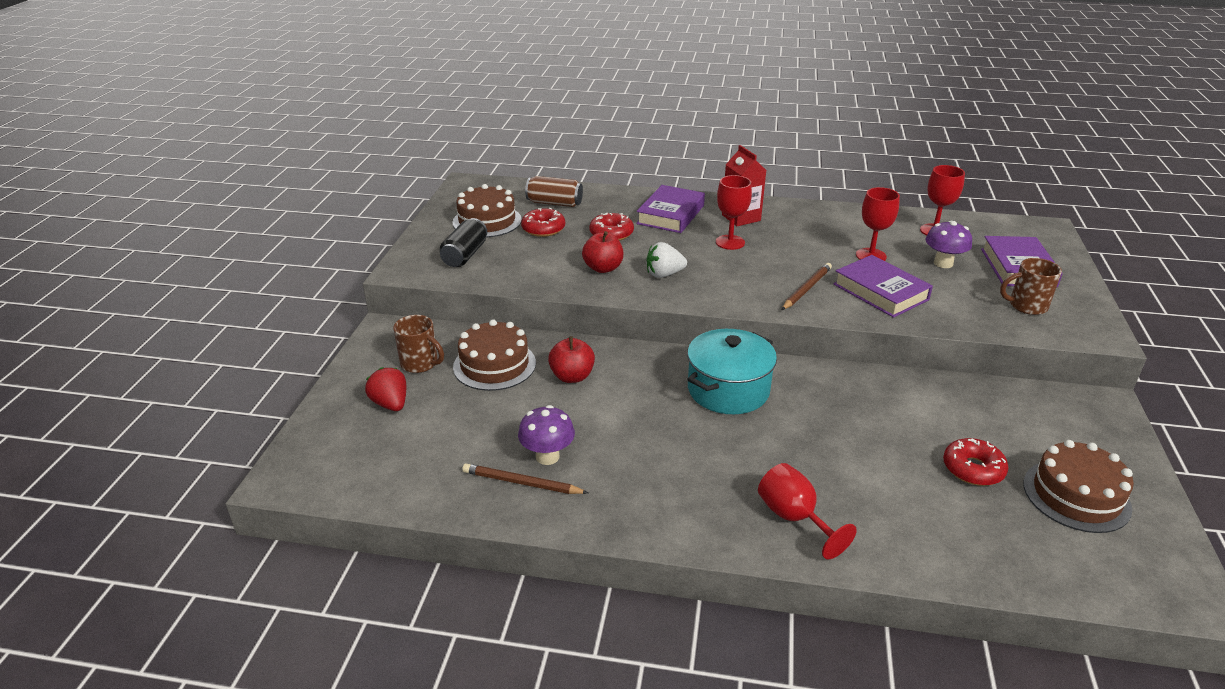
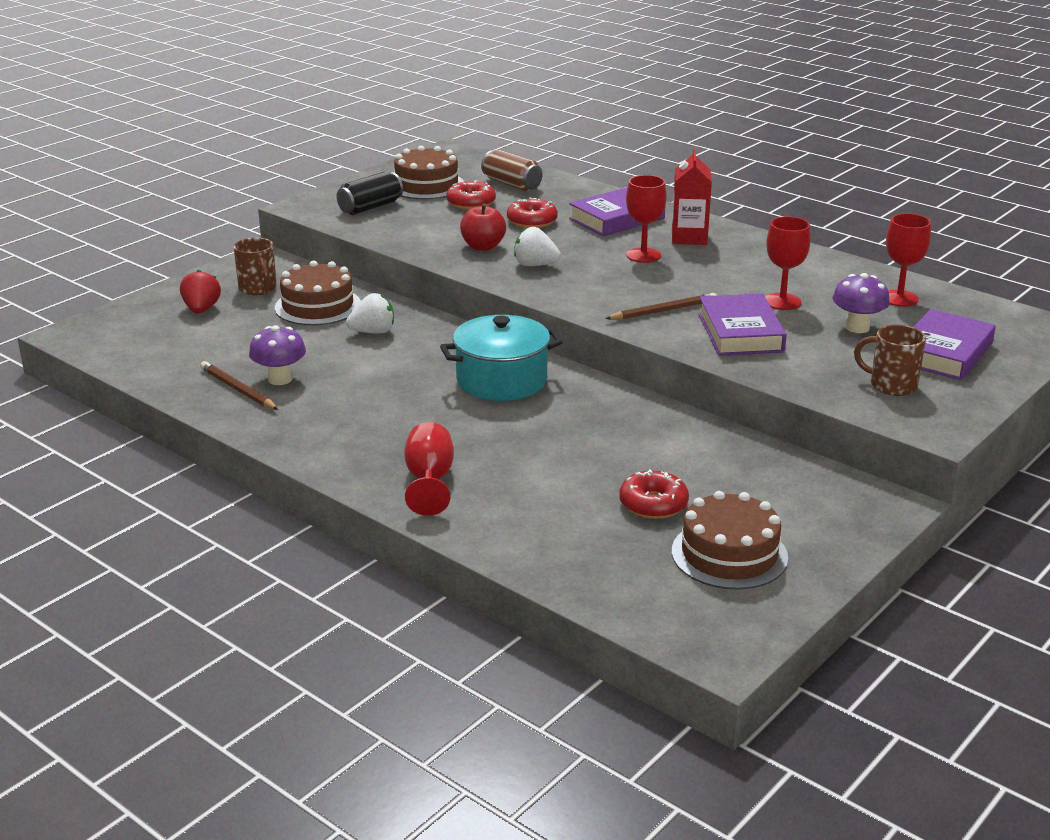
camera: 30 degrees right, 5 degrees down
red apple [548,336,595,383] -> white strawberry [346,293,394,333]

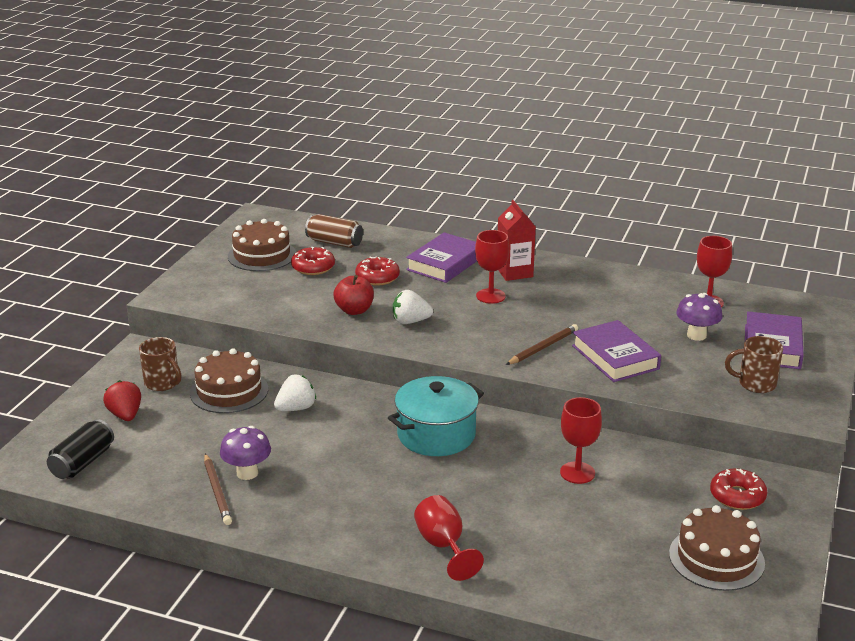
camera: 20 degrees left, 0 degrees up
brown pencil [200,361,279,410] -> brown pencil turned 135 degrees counterclockwise [204,453,232,525]
black can [337,172,403,215] -> black can moved to [47,419,114,479]
red donut [619,469,689,519] -> red donut moved to [710,469,767,510]
red goblet [765,216,811,310] -> red goblet moved to [560,397,602,484]

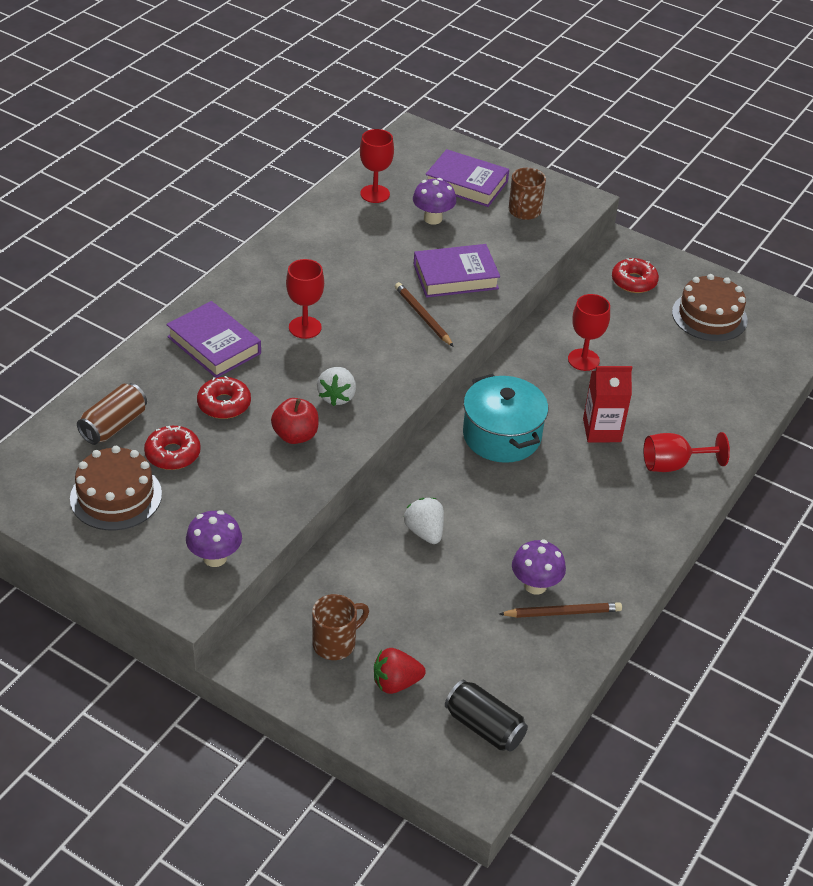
camera: 80 degrees left, 15 degrees up
brown cake [190,348,268,413] -> none
red carton [498,200,536,281] -> red carton moved to [583,366,632,442]
none -> purple mushroom [186,510,242,567]

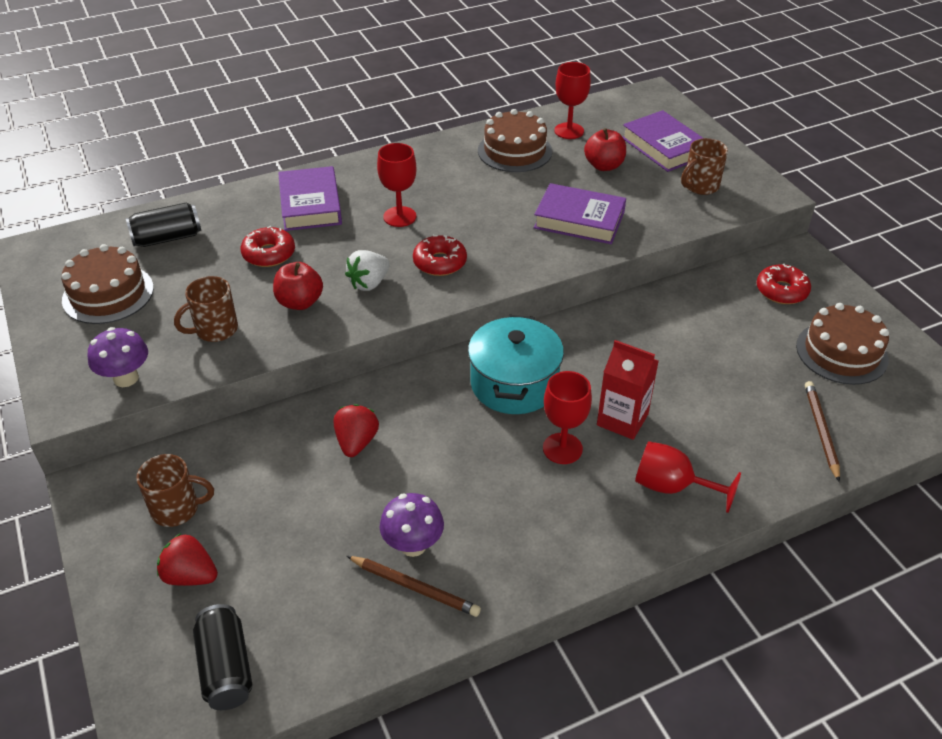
camera: 35 degrees right, 0 degrees up
brown can [77,383,147,445] -> black can [126,202,201,247]
red donut [144,426,201,470] -> red donut moved to [413,235,467,276]
brown pencil [395,282,454,347] -> brown pencil moved to [805,381,840,482]
white strawberry [404,498,444,544] -> red strawberry [334,404,379,457]
purple mushroom [413,178,456,225] -> red apple [584,128,626,171]
red goblet [568,294,610,371] -> red goblet moved to [543,371,592,464]
none -> brown mug [174,276,238,342]
none -> brown cake [478,109,552,172]

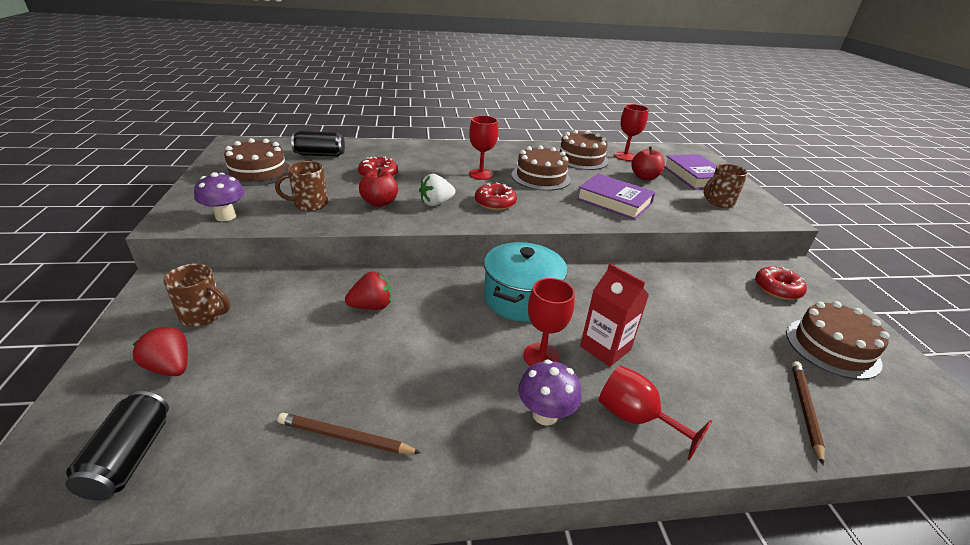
camera: 15 degrees right, 10 degrees down
purple book [278,166,342,231] -> none
red strawberry [334,404,379,457] -> red strawberry turned 45 degrees clockwise [345,272,391,310]
brown pencil [347,556,481,617] -> brown pencil turned 150 degrees clockwise [278,413,421,454]
purple mushroom [380,493,444,557] -> purple mushroom moved to [518,359,582,426]
none -> brown cake [511,145,571,191]

